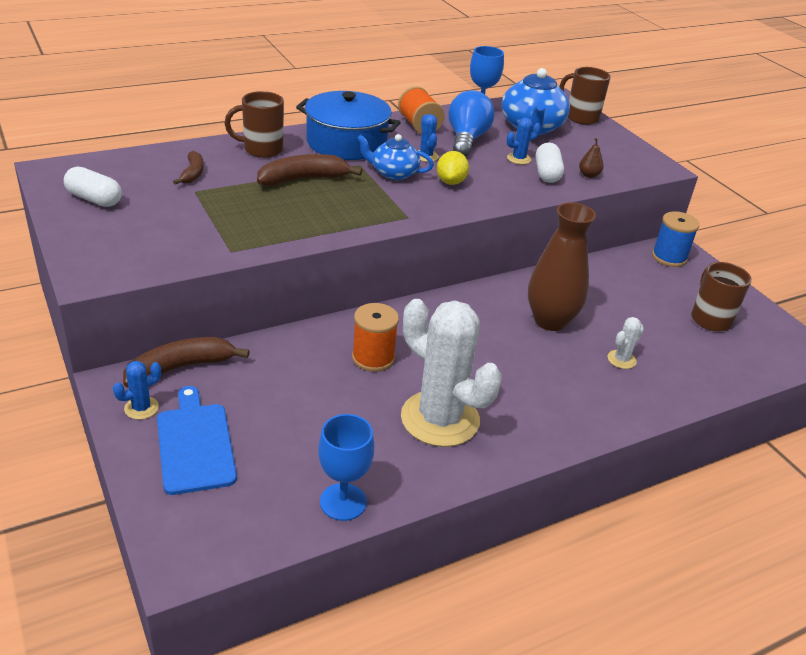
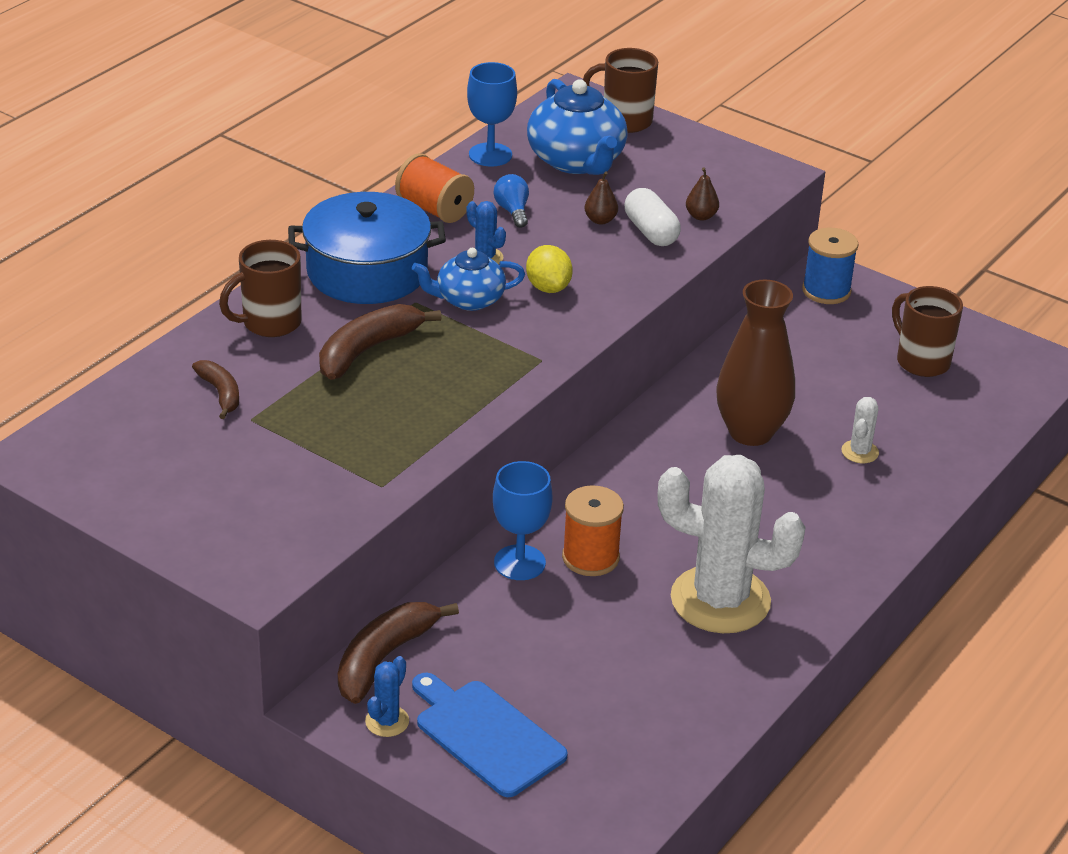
camera: 25 degrees left, 0 degrees up
white capsule [64,167,122,207] -> none
blue goblet [318,414,374,521] -> blue goblet moved to [493,461,552,580]
blue light bulb [448,90,495,156] -> blue light bulb [494,174,529,228], size x0.52
blue cactus [507,118,541,165] -> brown pear [585,172,618,225]

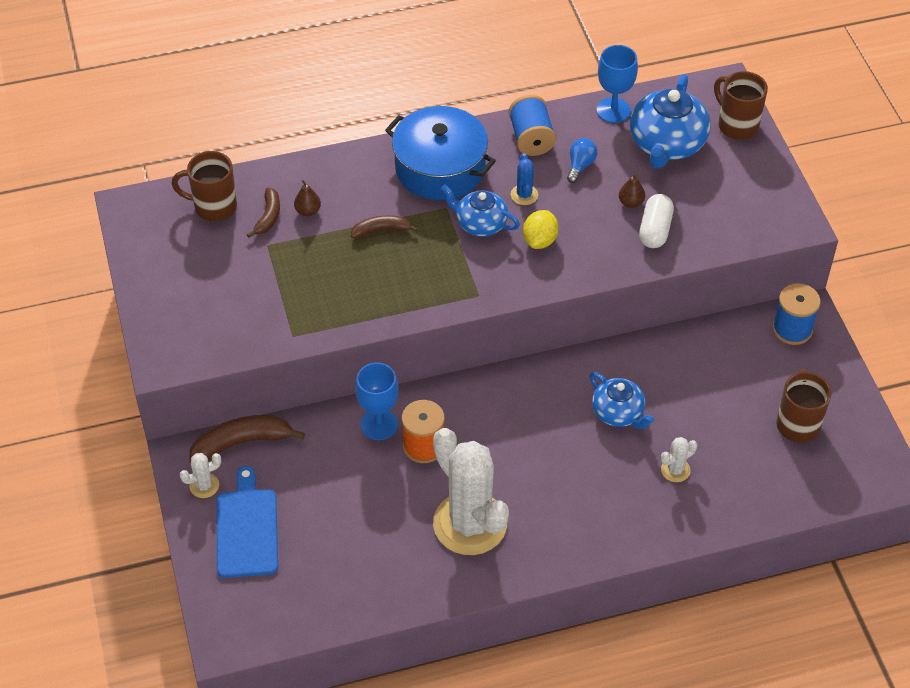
camera: 40 degrees right, 15 degrees up
brown mug [219,240,302,337] -> brown mug moved to [172,151,237,221]
brown banana [319,304,441,380] -> brown banana [351,215,418,238], size x0.60
blue cactus [365,656,409,737] -> white cactus [179,453,221,498]
orange spool [395,153,474,223] -> blue spool [508,95,556,156]
brown pear [686,168,719,221] -> brown pear moved to [294,180,321,216]
brown vase [717,280,795,446] -> blue teapot [589,372,654,429]

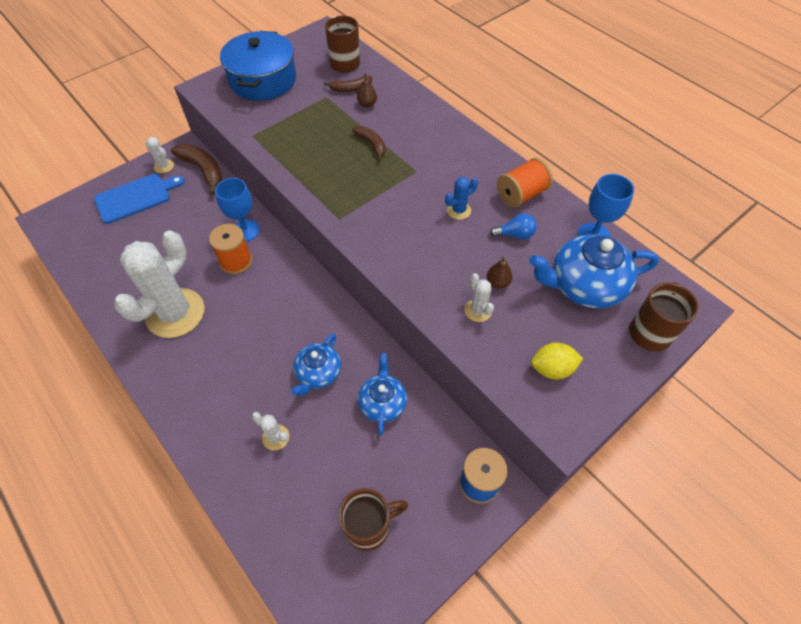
camera: 65 degrees right, 5 degrees up
blue pot [385,106,496,200] -> blue pot moved to [220,31,296,101]
blue teapot [441,184,520,237] -> blue teapot moved to [358,353,407,435]
blue spool [508,95,556,156] -> orange spool [497,158,553,208]
yellow lemon [523,210,558,249] -> yellow lemon moved to [531,343,583,380]
white capsule [639,194,674,248] -> white cactus [465,273,494,322]

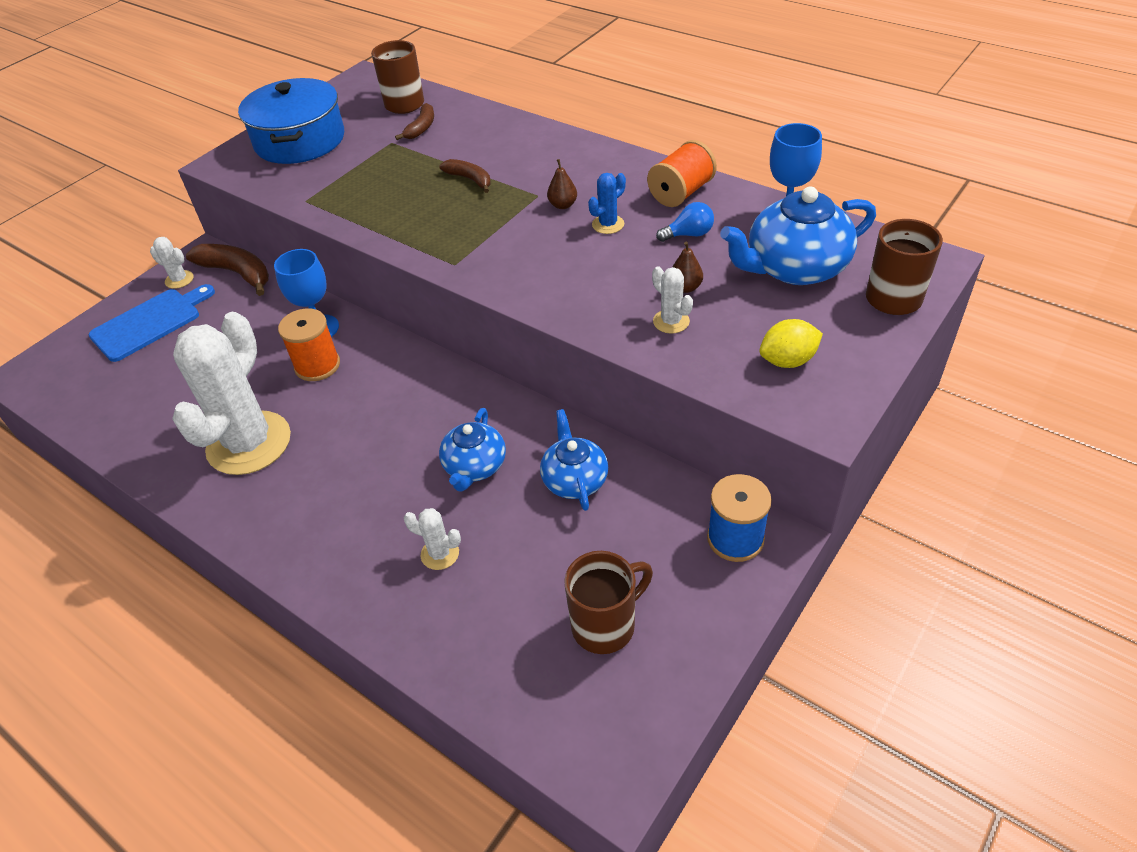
camera: 10 degrees left, 10 degrees down
brown banana [324,75,372,92] -> brown banana turned 45 degrees counterclockwise [395,103,434,140]
brown pear [357,73,377,108] -> brown pear moved to [547,159,577,209]

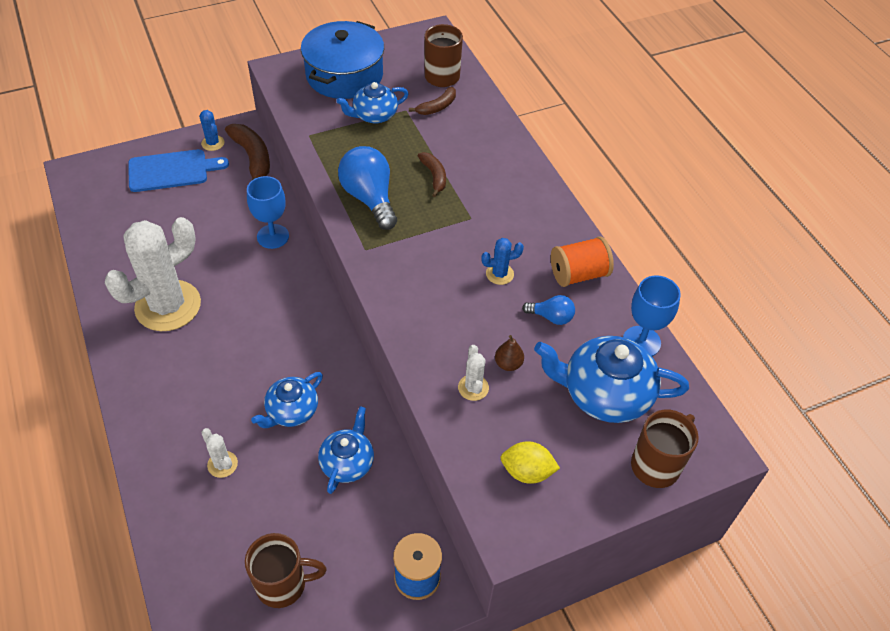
camera: 25 degrees right, 5 degrees up
white cactus [150,237,194,289] -> blue cactus [199,110,225,151]
orange spool [278,308,340,381] -> none
brown pear [547,159,577,209] -> none
none -> blue teapot [336,82,409,124]
none -> blue light bulb [338,146,397,230]

